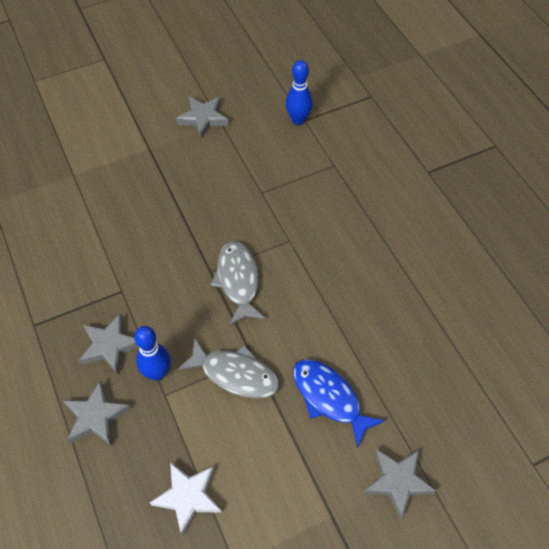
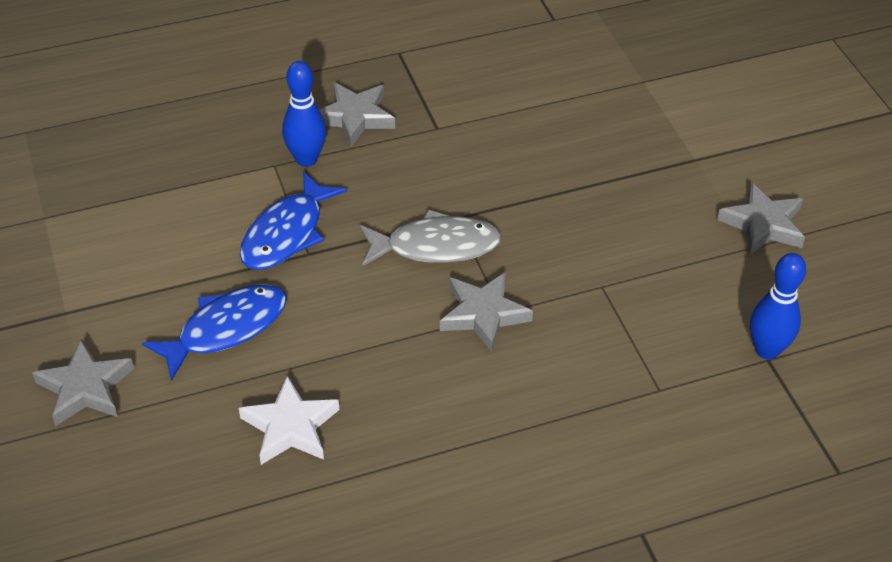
camera: 95 degrees right, 10 degrees down
grey star [64,380,131,445] -> grey star moved to [440,272,533,352]
white star [149,462,222,535] -> white star moved to [239,375,339,465]
grey fish [178,337,279,398] -> blue fish [240,171,347,270]

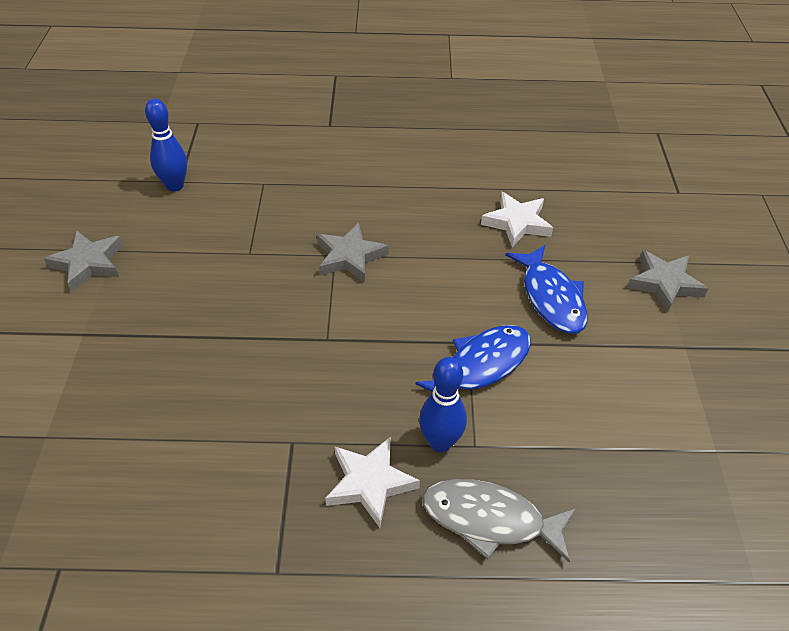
camera: 160 degrees left, 0 degrees up
blue fish [142,284,287,381] -> blue fish turned 90 degrees counterclockwise [505,245,588,333]
grey star [319,82,395,146] -> white star [325,437,420,528]
grey fish [360,210,502,266] -> grey fish moved to [422,479,577,563]

